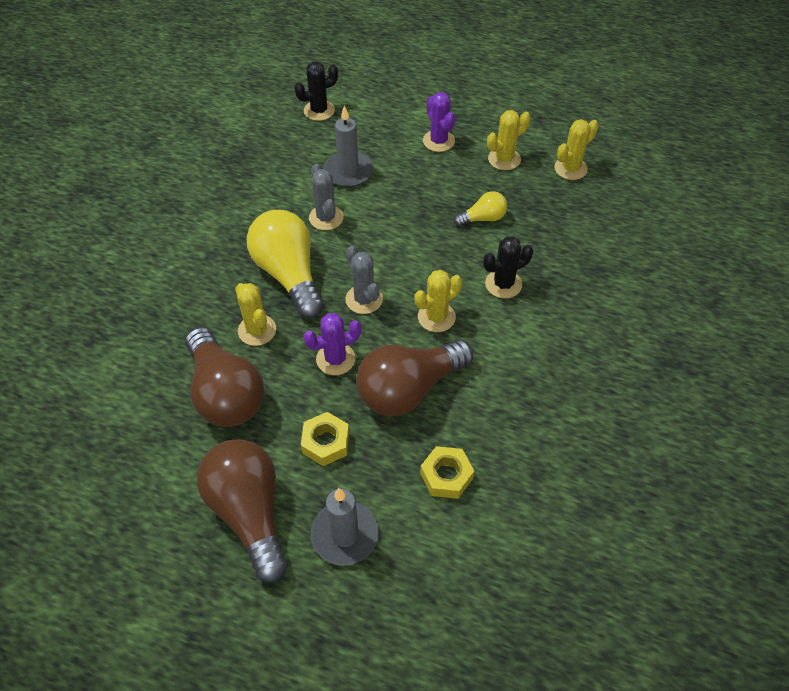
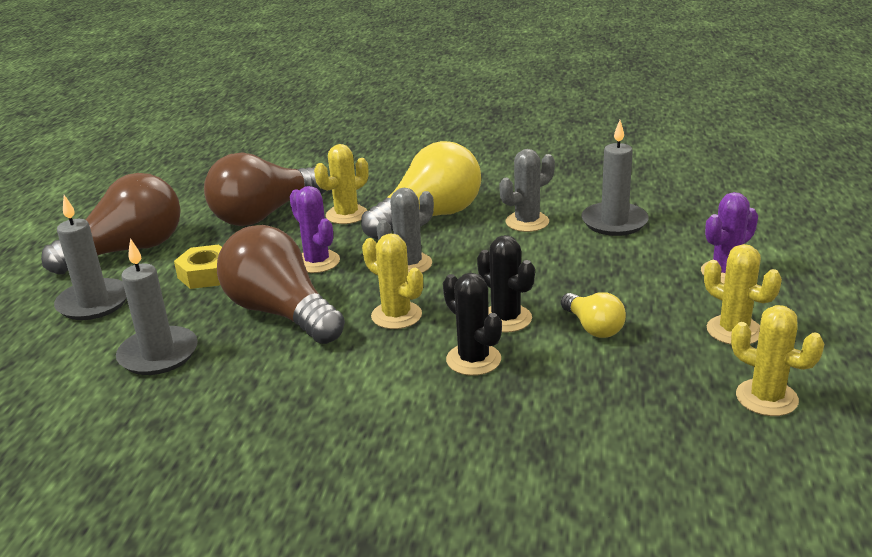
camera: 80 degrees right, 25 degrees down
black cactus [294,62,338,121] -> black cactus moved to [477,235,535,333]
yellow nut [420,446,474,499] -> grey candle [116,238,198,375]

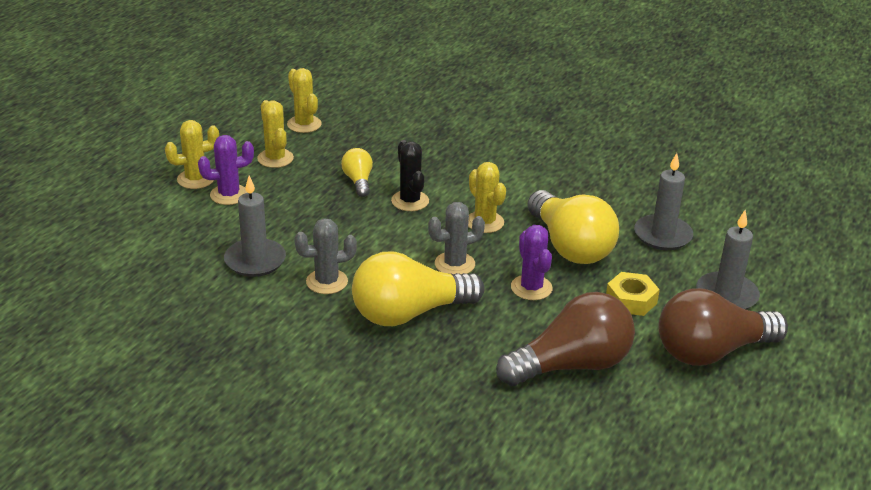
camera: 165 degrees left, 5 degrees up
brown light bulb [217,225,345,344] -> yellow light bulb [527,190,619,264]
yellow cactus [314,144,369,224] -> yellow cactus moved to [165,120,219,189]
black cactus [443,273,502,376] -> none

